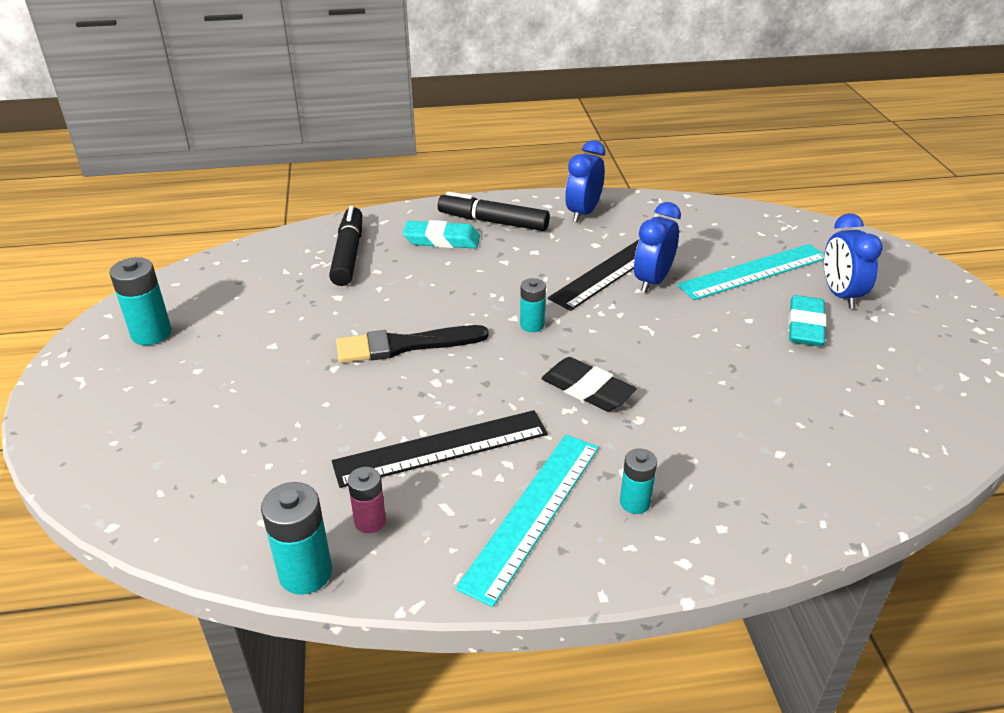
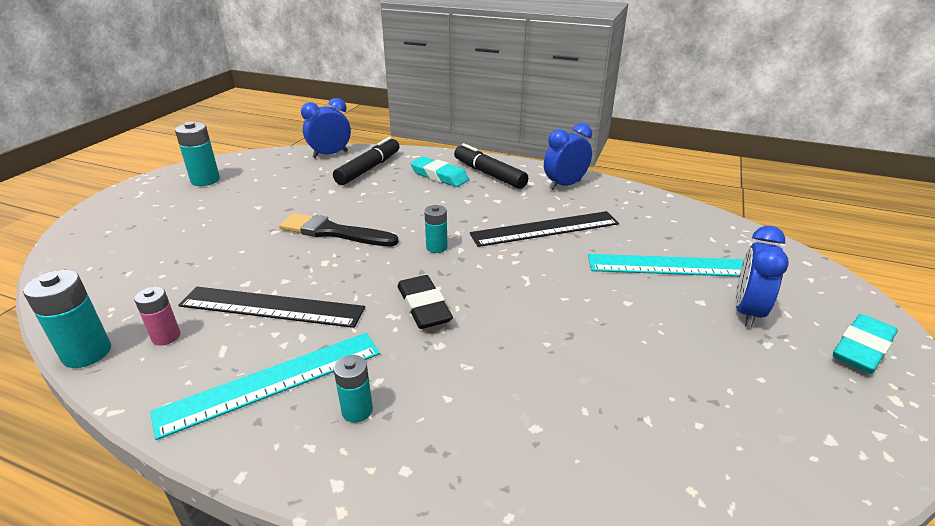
camera: 30 degrees right, 5 degrees down
blue clock [634,202,681,293] -> blue clock moved to [301,98,351,158]
turquoise eraser [788,295,826,347] -> turquoise eraser moved to [833,314,898,374]

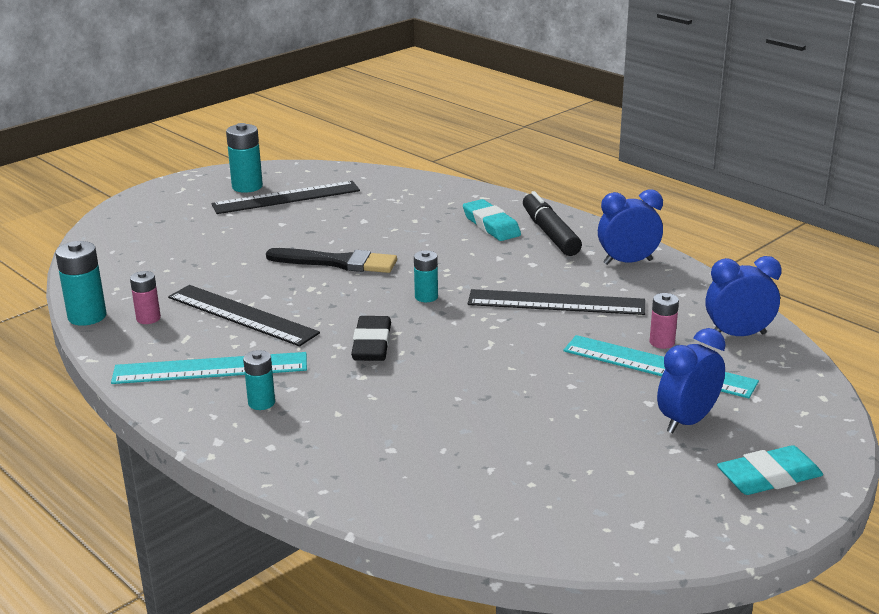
camera: 25 degrees right, 5 degrees down
black brush [279,213,399,247] -> black brush turned 150 degrees clockwise [266,248,397,273]
blue clock [301,98,351,158] -> blue clock moved to [705,256,782,336]
black marker [333,137,400,185] -> none
none -> black ruler [211,181,360,214]
none -> pink battery [650,293,679,349]

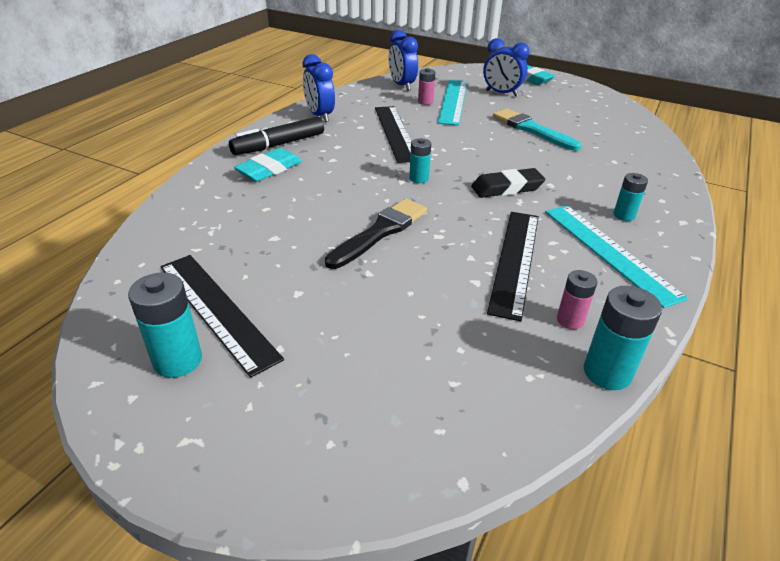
camera: 110 degrees left, 10 degrees up
black brush [266,248,397,273] -> black brush turned 45 degrees clockwise [325,199,427,269]
none -> turquoise brush [493,108,581,151]

